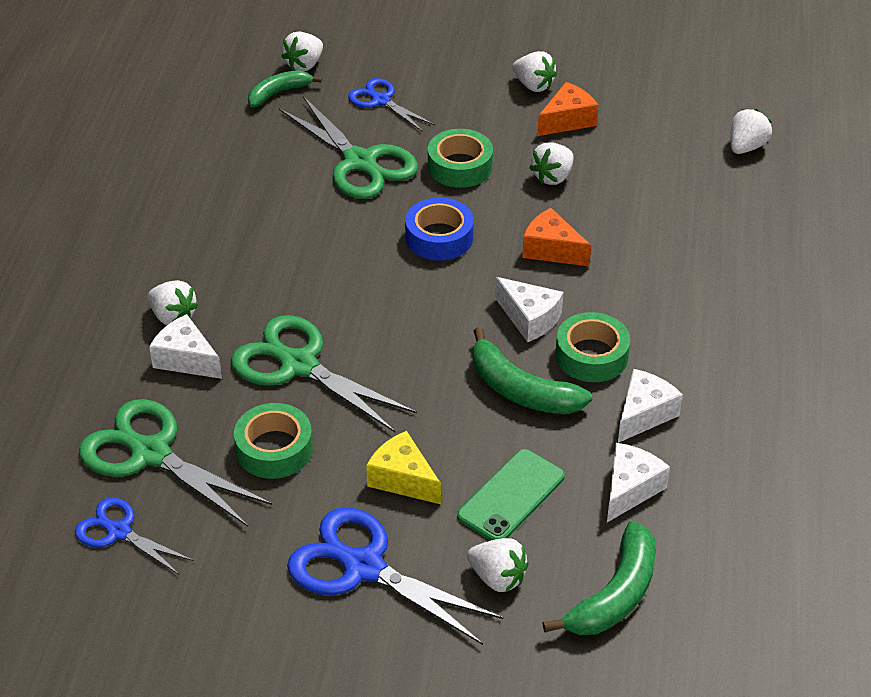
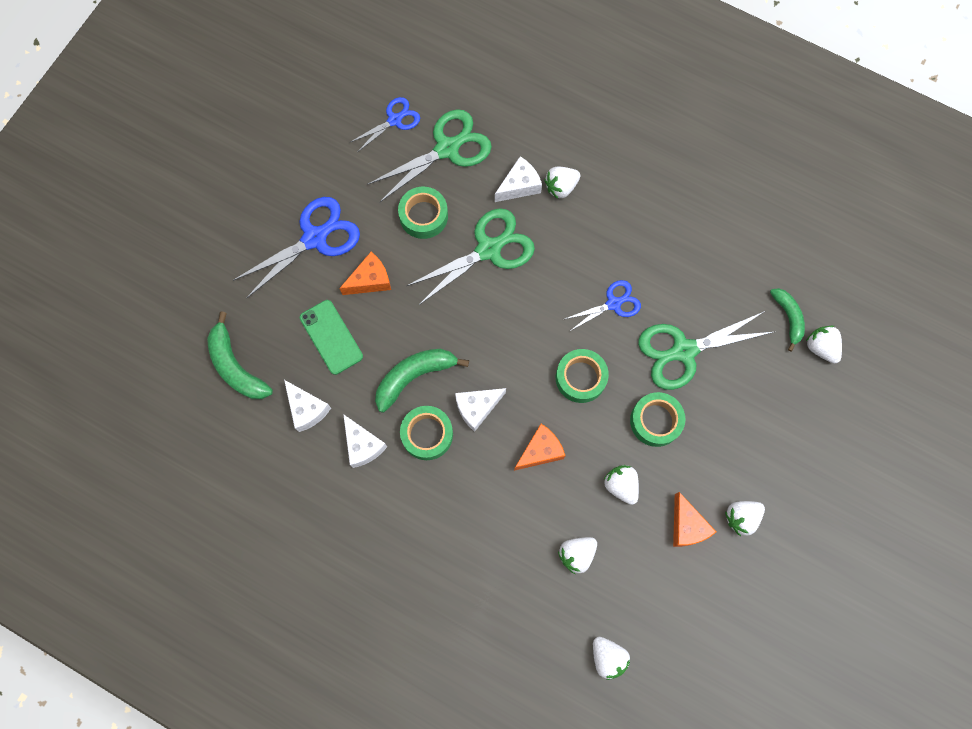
camera: 110 degrees right, 30 degrees up
blue scissors [348,78,435,132] -> blue scissors moved to [565,280,641,331]
yellow cheese [366,431,441,504] -> orange cheese [339,252,391,295]
blue tape [405,197,474,261] -> green tape [556,349,609,403]
white strawberry [467,538,529,592] -> white strawberry moved to [558,537,597,574]

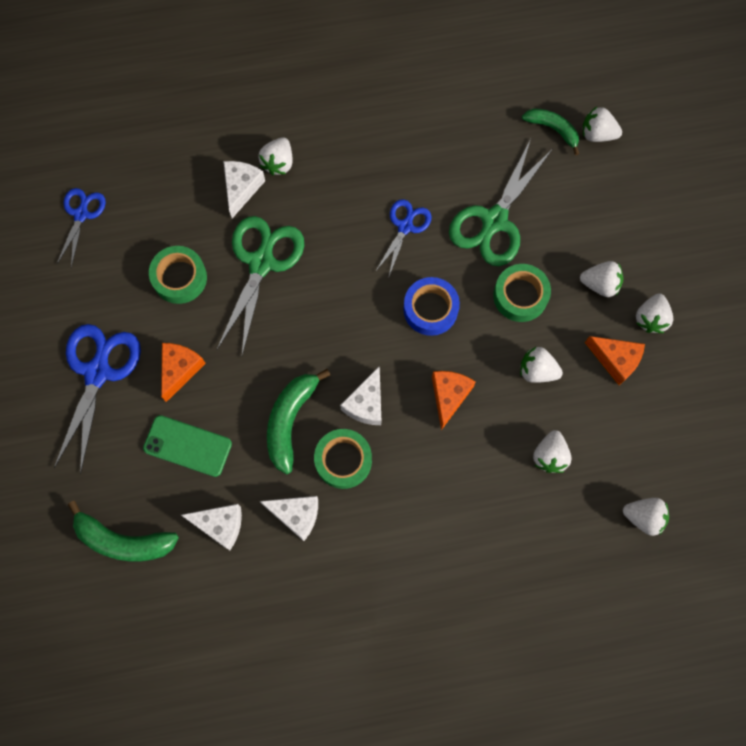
camera: 40 degrees left, 0 degrees up
green scissors [367,109,492,202] -> none
green tape [556,349,609,403] -> blue tape [403,277,460,336]
none -> white strawberry [580,261,623,297]

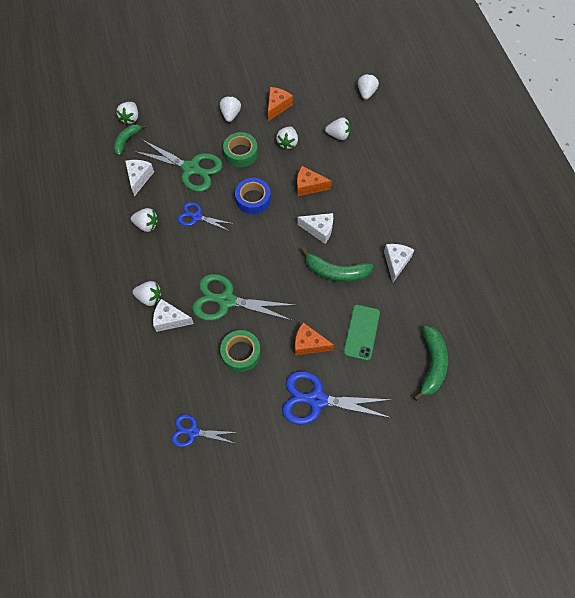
camera: 95 degrees left, 10 degrees down
white cheese [181,504,242,550] -> white cheese moved to [125,160,154,197]
green tape [314,429,372,489] -> none
white strawberry [636,293,673,333] -> white strawberry moved to [131,208,158,232]

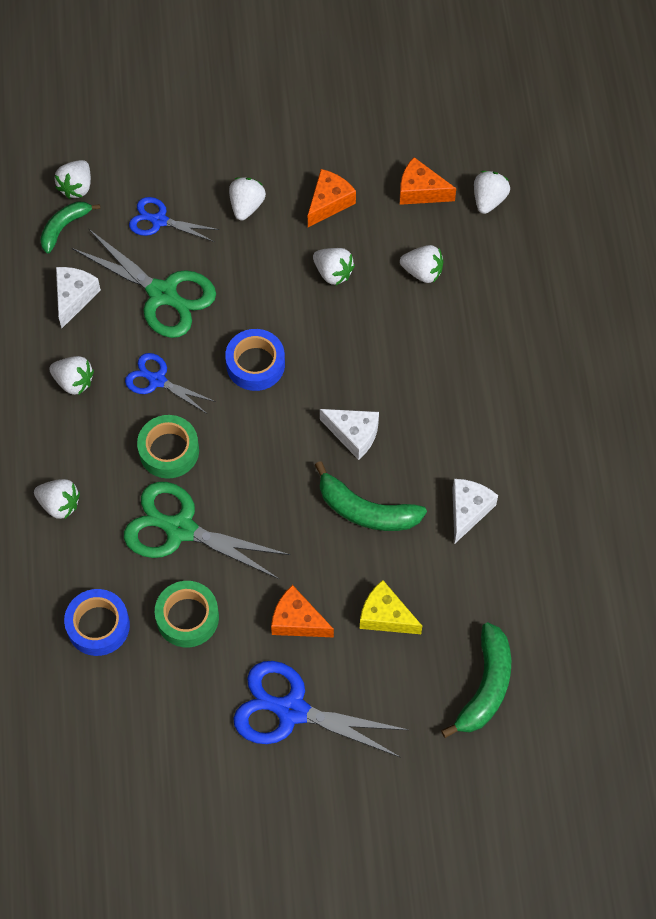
camera: 10 degrees right, 0 degrees up
white cheese [153,299,194,332] -> none
blue scissors [171,414,238,447] -> blue scissors moved to [129,197,220,242]
green tape [223,132,258,167] -> green tape moved to [137,415,199,479]
white strawberry [276,126,298,150] -> white strawberry turned 75 degrees counterclockwise [313,248,355,285]
orange cheese [297,166,332,196] -> orange cheese moved to [400,157,456,205]
green phone [343,305,380,361] -> yellow cheese [360,580,422,634]
none -> blue tape [64,589,130,656]

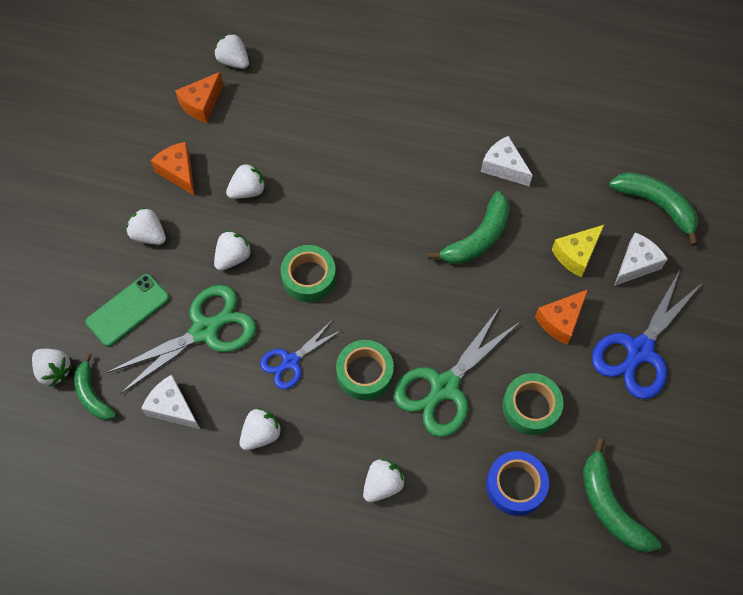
camera: 70 degrees left, 0 degrees up
blue scissors [129,197,220,242] -> green phone [86,274,169,347]
blue tape [225,329,285,391] -> green tape [281,245,336,302]
white cheese [320,409,379,460] -> white cheese moved to [614,232,668,286]
white strawberry [400,245,443,283] -> white strawberry moved to [214,230,252,271]
none -> green banana [583,438,661,553]

